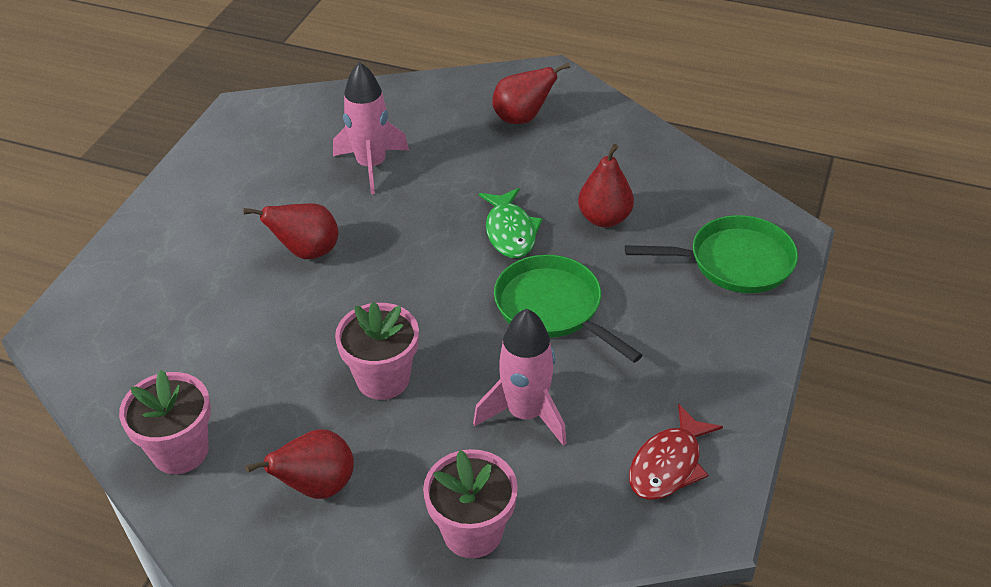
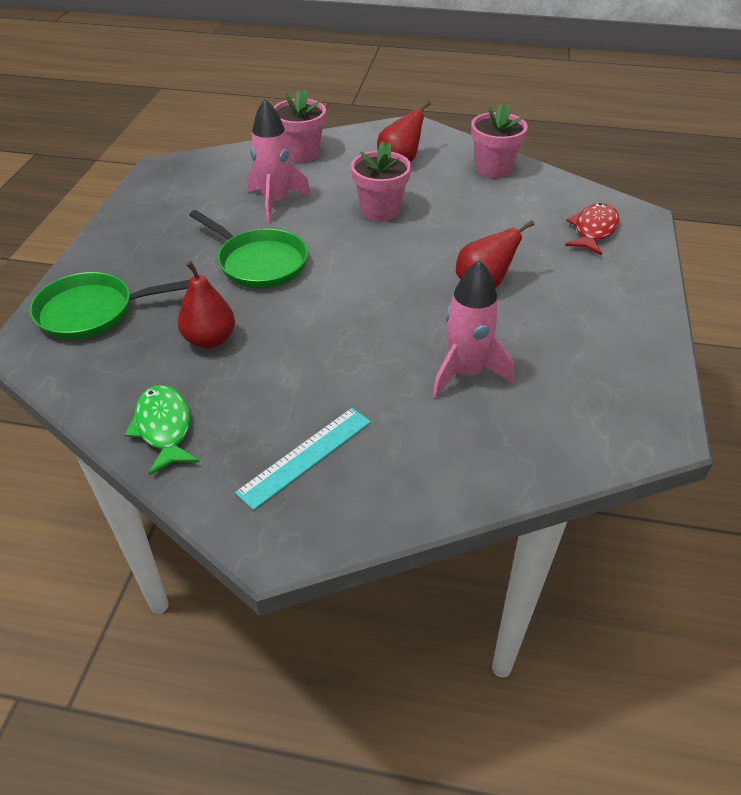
camera: 170 degrees right, 0 degrees up
green fish [479,188,543,258] -> green fish moved to [125,385,199,475]
red pear [492,62,570,124] -> turquoise ruler [235,408,371,510]
red fish [629,404,723,500] -> red fish moved to [565,203,619,255]

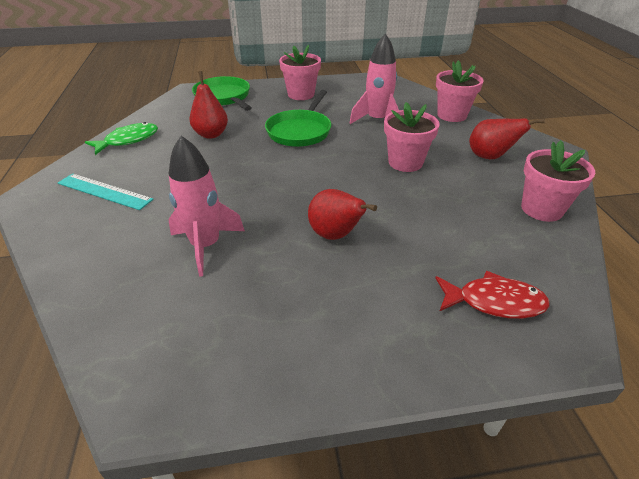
camera: 70 degrees right, 5 degrees down
none -> pink flower pot [279,45,321,100]

